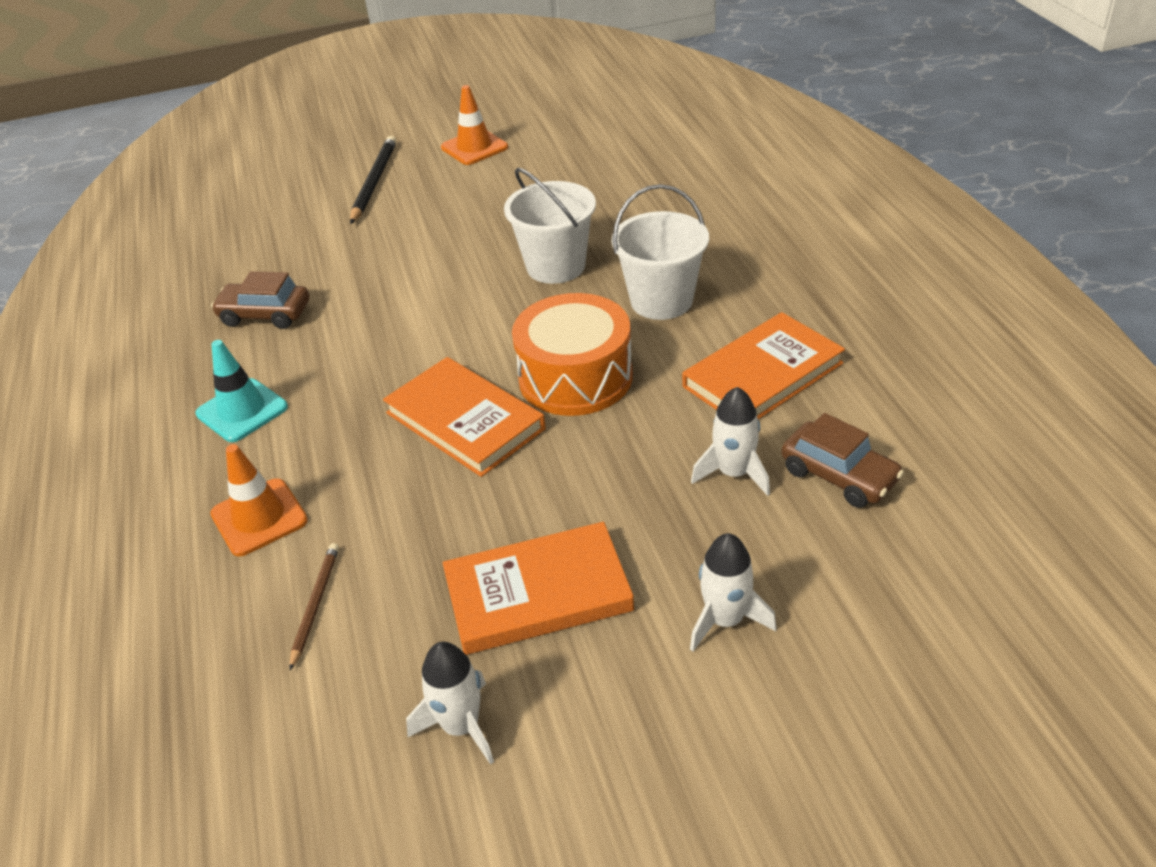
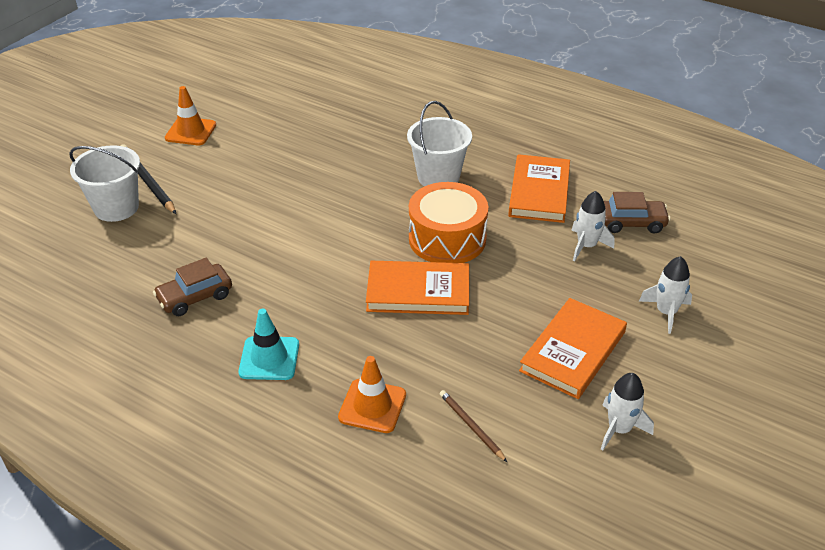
camera: 45 degrees left, 0 degrees up
white bucket [504,168,596,284] -> white bucket moved to [69,145,140,222]

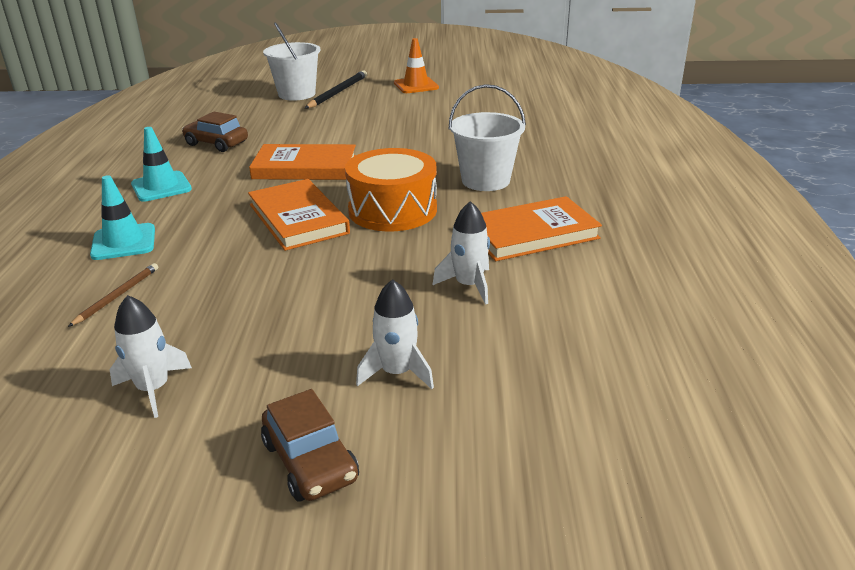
camera: 60 degrees right, 10 degrees down
orange traffic cone [338,356,406,433] -> turquoise traffic cone [90,175,155,260]
orange book [519,298,627,399] -> orange book moved to [249,144,356,180]
brown car [604,192,670,234] -> brown car moved to [261,389,359,502]

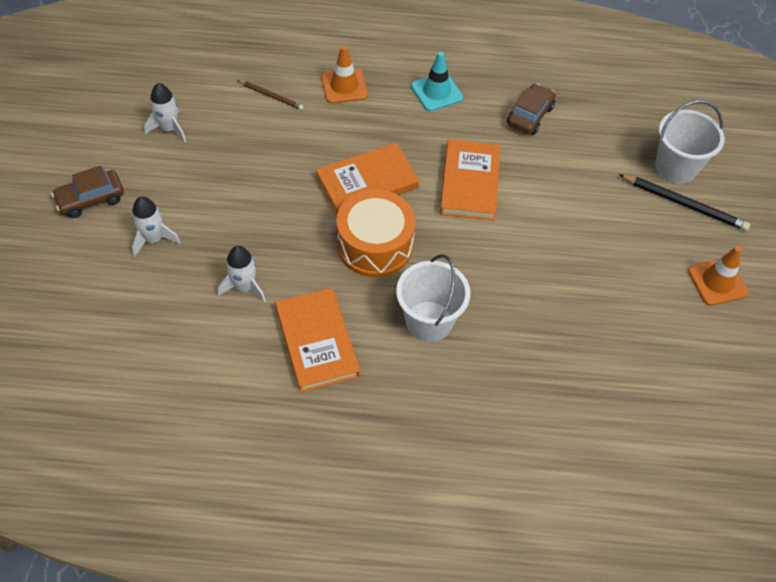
camera: 90 degrees right, 25 degrees up
turquoise traffic cone [90,175,155,260] -> orange traffic cone [321,46,368,104]

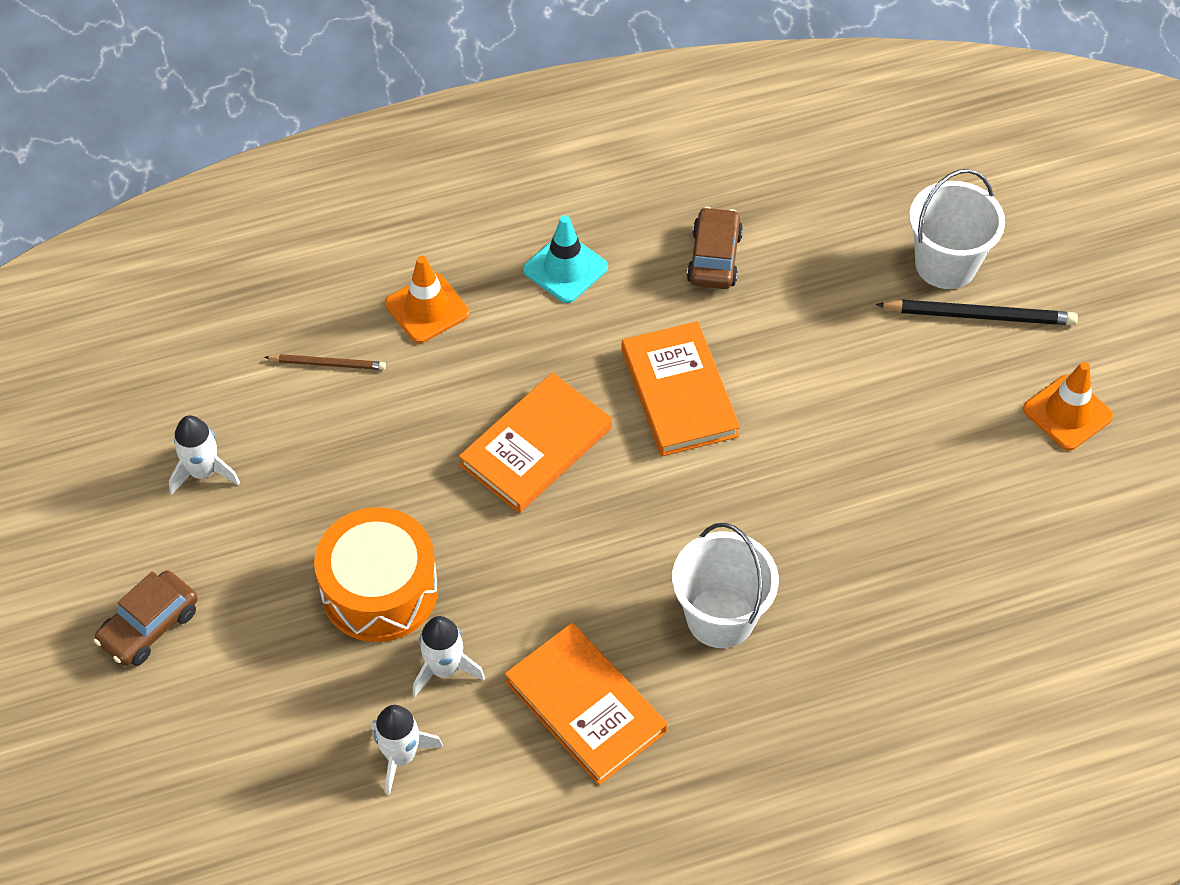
camera: 20 degrees left, 0 degrees up
white rocket [132,196,180,257] -> white rocket moved to [372,705,443,795]
orange drum [336,189,416,277] -> orange drum moved to [314,507,438,642]

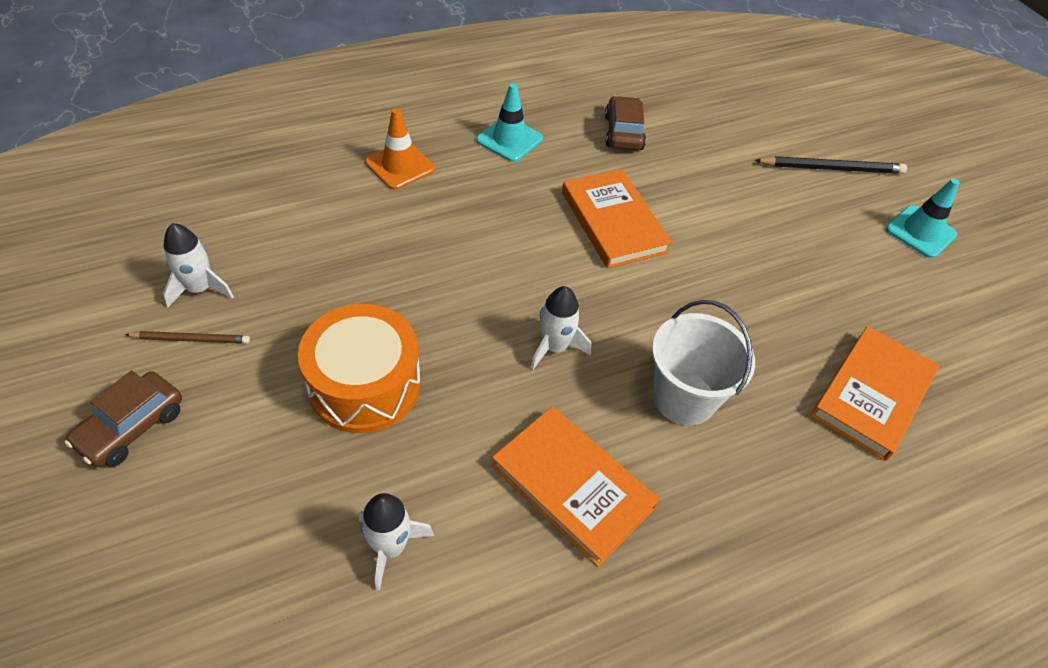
camera: 10 degrees left, 5 degrees down
brown pencil [264,354,386,370] -> brown pencil moved to [125,331,250,344]
white rocket [413,616,485,696] -> white rocket moved to [530,286,591,370]
orange book [459,372,612,513] -> orange book moved to [811,326,939,461]
white bucket [909,169,1005,289] -> none
orange traffic cone [1023,362,1113,451] -> turquoise traffic cone [886,179,960,258]

